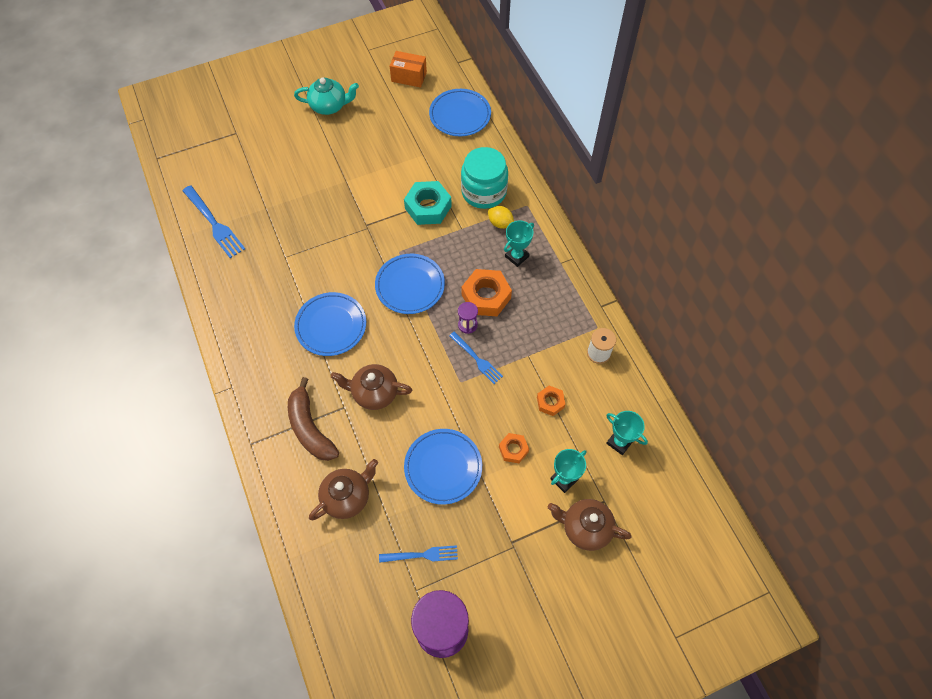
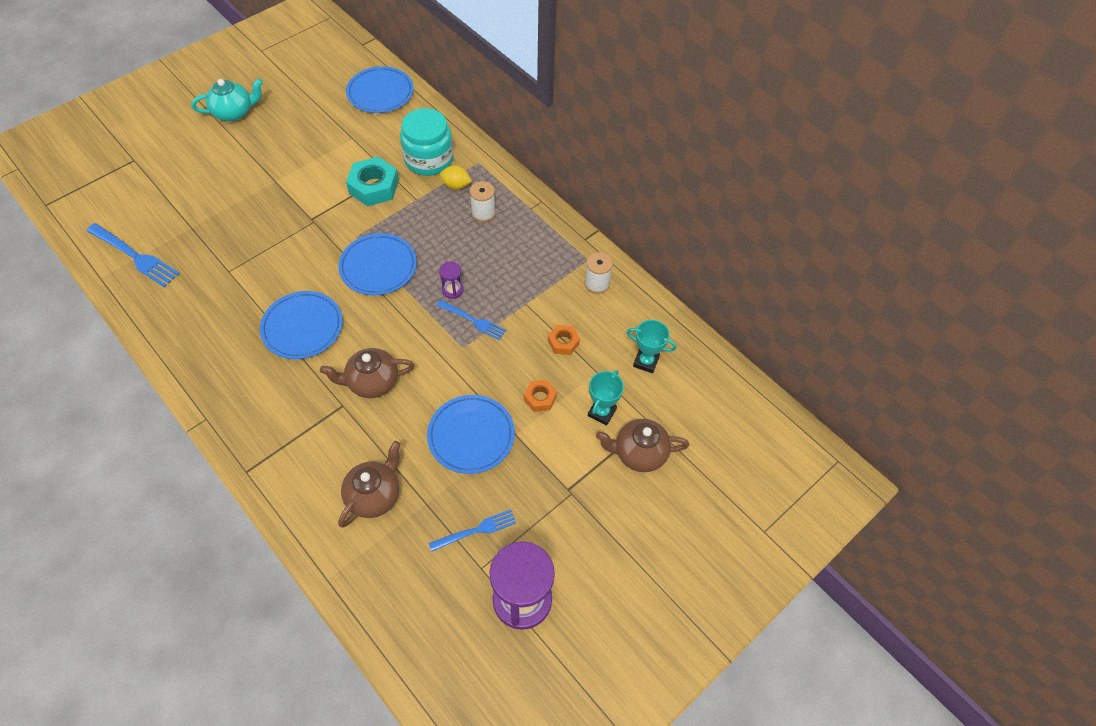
camera: 20 degrees left, 5 degrees down
brown banana [288,377,339,461] -> none
orange box [390,51,427,88] -> none
orange nut [462,269,512,316] -> none
turquoise trophy [504,220,534,267] -> white spool [470,181,496,222]

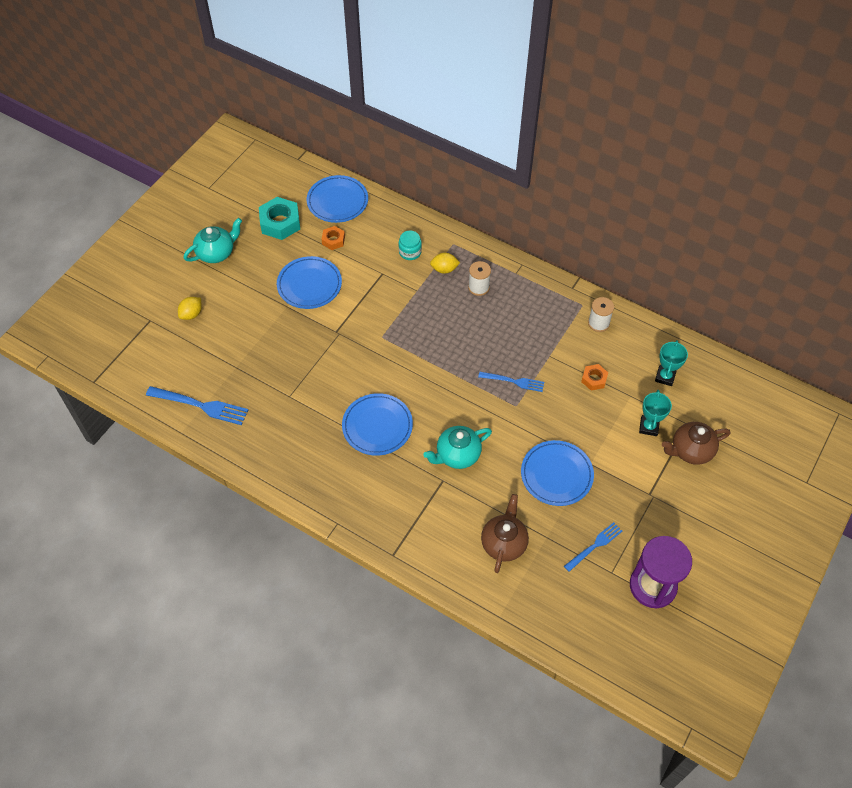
camera: 15 degrees left, 0 degrees up
brown teapot [320,348,415,398] -> turquoise teapot [423,426,492,469]
blue plate [338,233,417,295] -> blue plate moved to [277,256,342,309]
turquoise nut [346,157,399,206] -> turquoise nut moved to [259,197,300,240]
turquoise jar [400,108,453,176] -> turquoise jar [399,231,422,260], size x0.51
purple hourglass [439,261,464,299] -> none
orange nut [524,380,557,412] -> orange nut moved to [321,226,345,250]
turquoise trophy [627,320,676,373] -> turquoise trophy turned 75 degrees counterclockwise [655,340,688,386]
none -> yellow lemon [178,297,202,320]

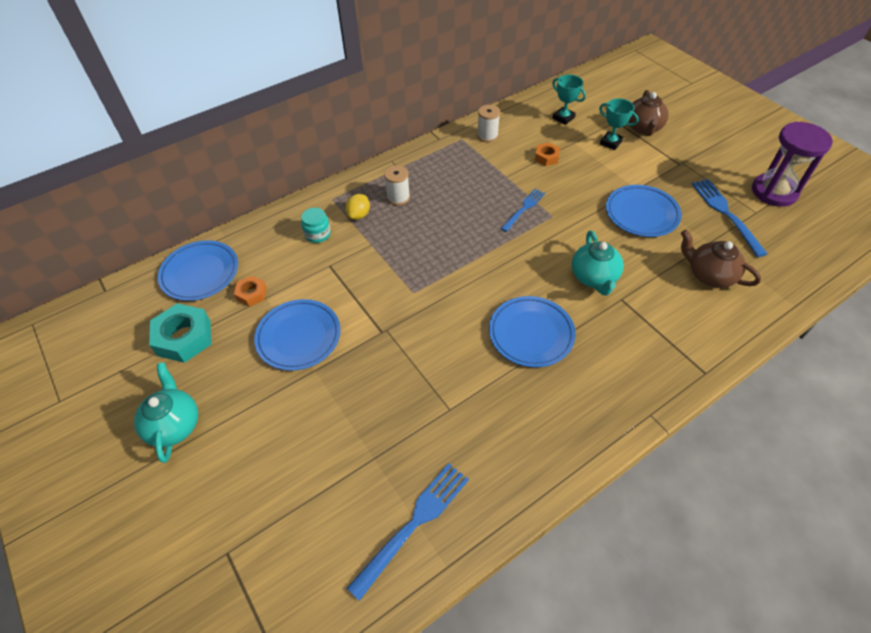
camera: 65 degrees left, 5 degrees down
yellow lemon [178,297,202,320] -> none
blue fork [564,522,622,572] -> blue fork [692,179,768,257], size x1.57

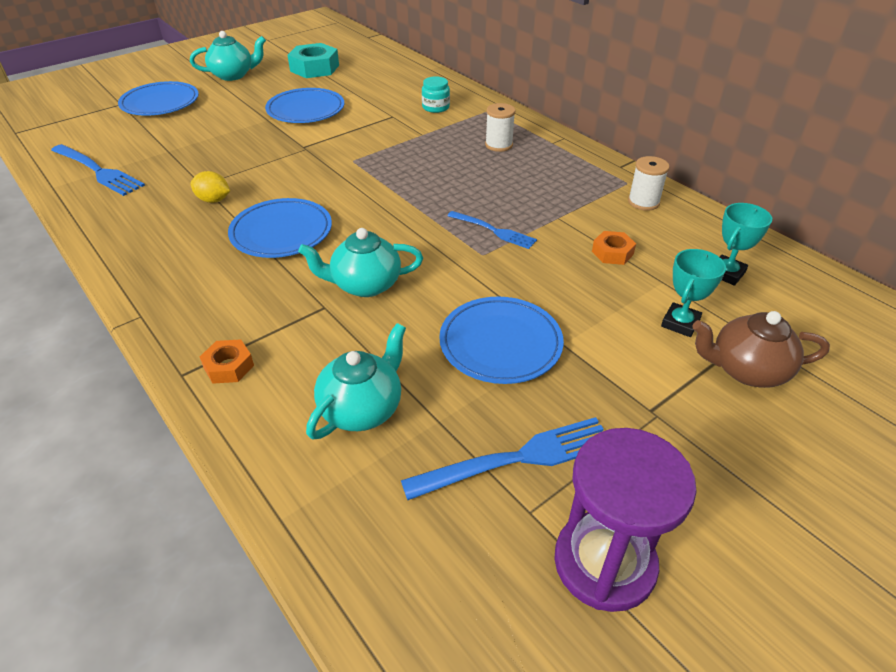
camera: 85 degrees right, 10 degrees down
blue plate [158,240,238,301] -> blue plate moved to [118,81,199,116]
orange nut [234,276,267,307] -> orange nut moved to [200,339,254,384]
yellow lemon [345,194,370,220] -> yellow lemon moved to [191,171,230,203]
brown teapot [681,230,761,288] -> turquoise teapot [306,323,406,440]

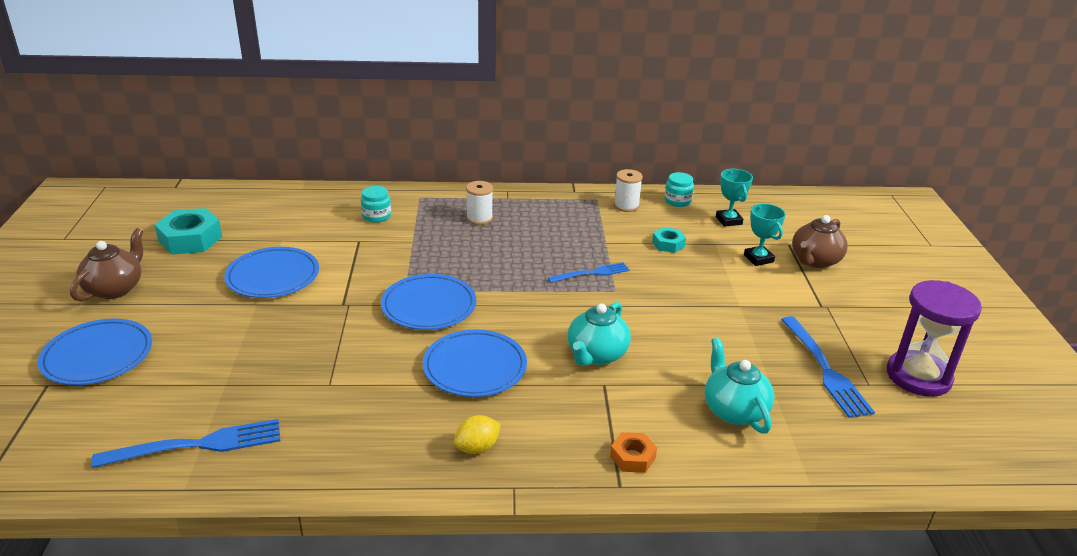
camera: 55 degrees left, 10 degrees down
turquoise teapot [190,31,266,81] -> brown teapot [70,228,143,302]
yellow lemon [191,171,230,203] -> yellow lemon moved to [454,415,501,454]
blue fork [401,417,604,500] -> blue fork turned 150 degrees clockwise [781,316,875,418]
blue plate [439,297,564,384] -> blue plate moved to [381,274,476,330]
orange nut [592,231,636,265] -> turquoise nut [652,227,686,253]
none -> turquoise jar [664,172,694,207]

